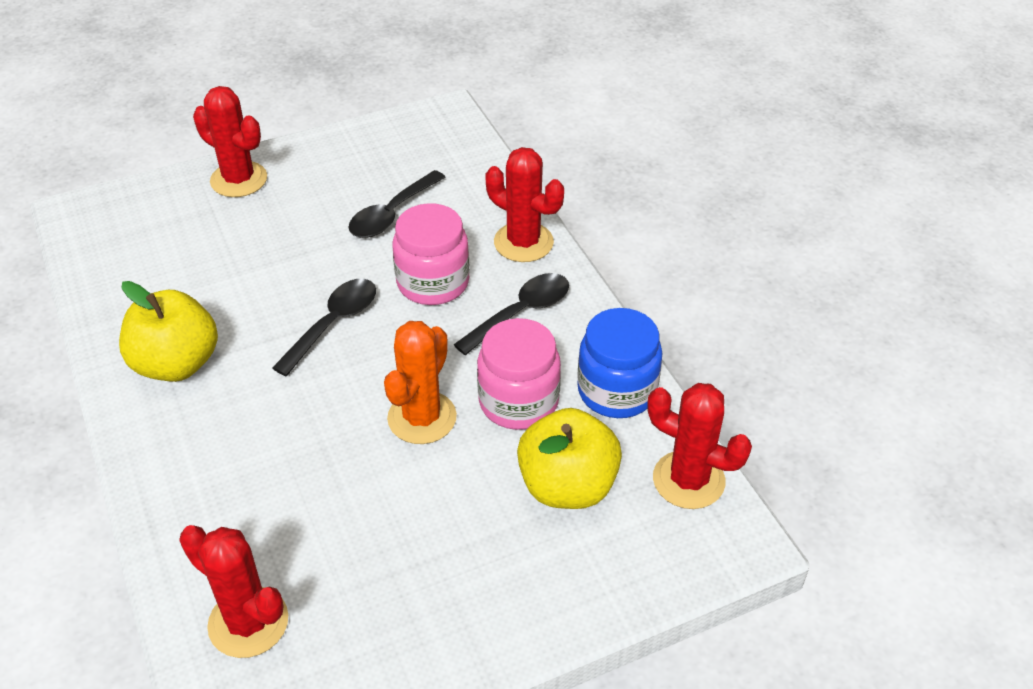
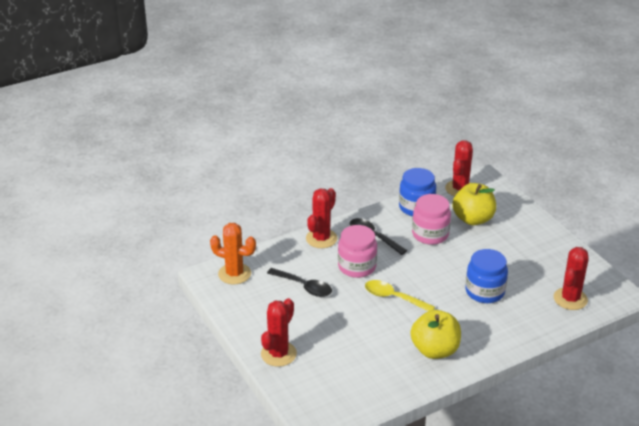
camera: 95 degrees left, 10 degrees down
black spoon [272,279,376,376] -> yellow spoon [365,280,435,311]
orange cactus [384,321,457,444] -> orange cactus moved to [210,223,256,284]
none -> blue jar [465,249,508,303]

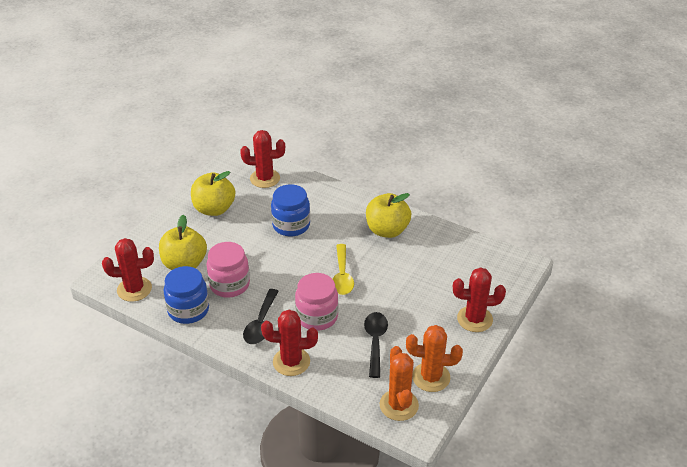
camera: 120 degrees left, 5 degrees up
none -> yellow apple [191,171,235,216]
none -> orange cactus [406,325,463,392]

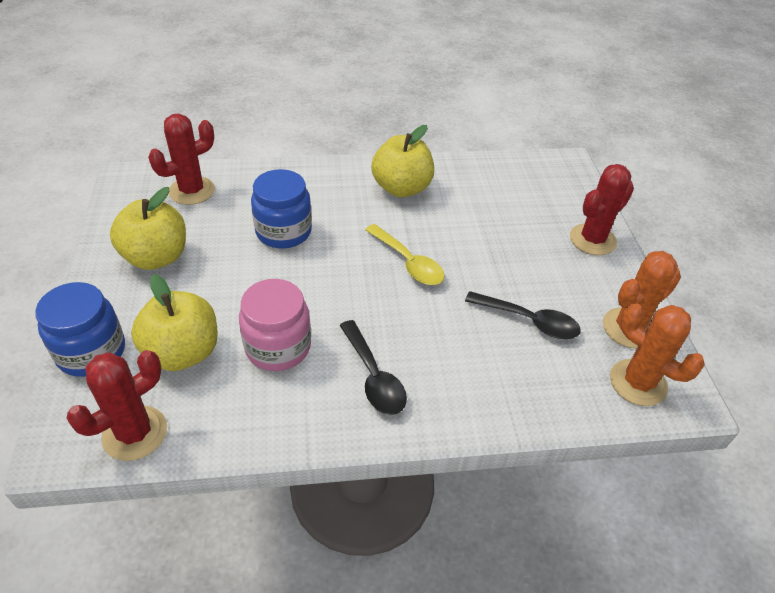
camera: 40 degrees left, 5 degrees up
blue jar [164,266,209,324] -> blue jar moved to [35,282,125,377]
red cactus [261,310,318,376] -> none
pink jar [295,273,338,331] -> none
black spoon [364,312,388,378] -> black spoon turned 150 degrees clockwise [465,291,581,339]

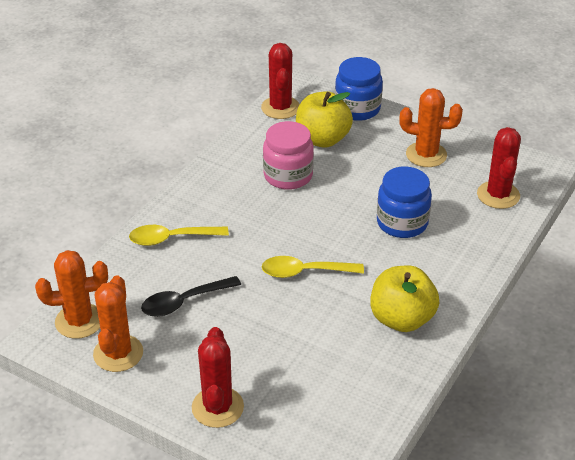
camera: 130 degrees right, 5 degrees down
yellow apple [110,187,186,270] -> orange cactus [399,88,463,167]
black spoon [339,320,407,415] -> none
none -> yellow spoon [129,225,229,246]

